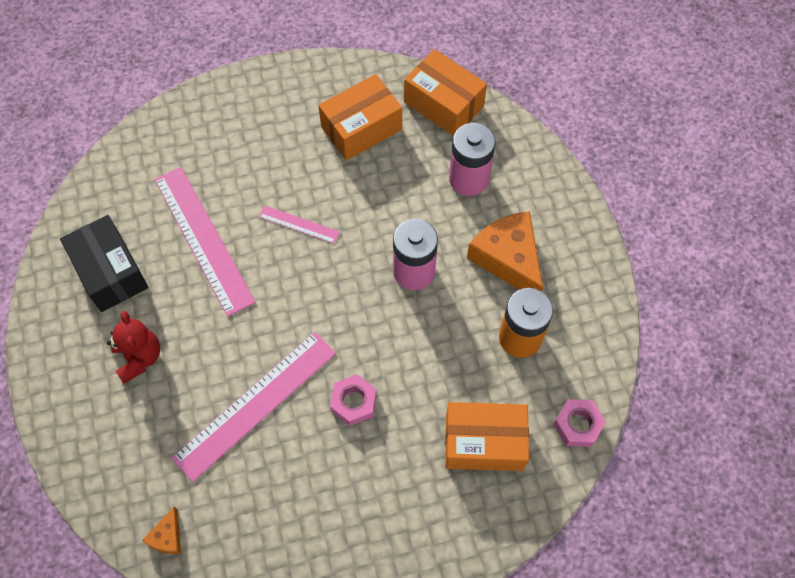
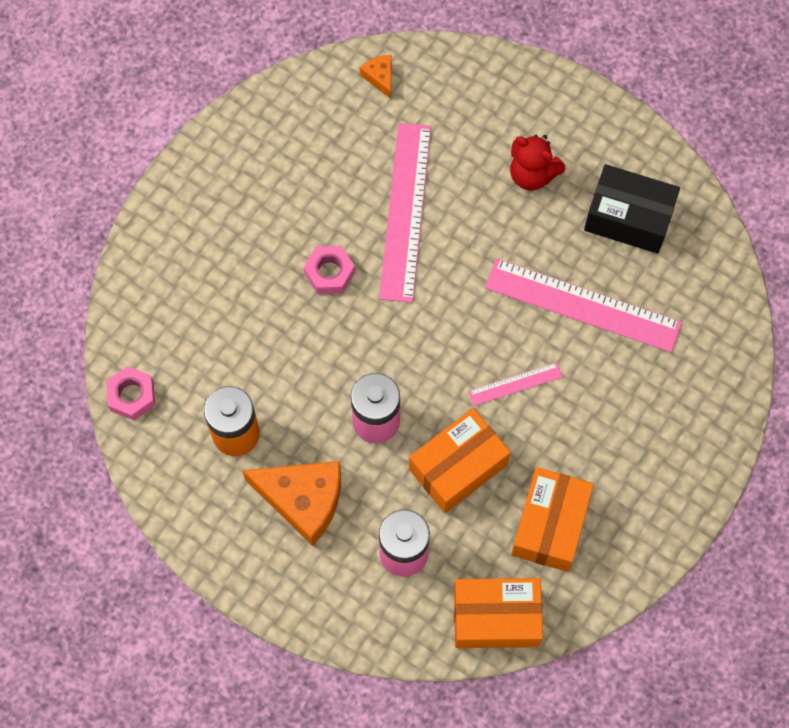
camera: 140 degrees right, 5 degrees up
orange box [445,402,529,471] -> orange box moved to [409,408,511,513]

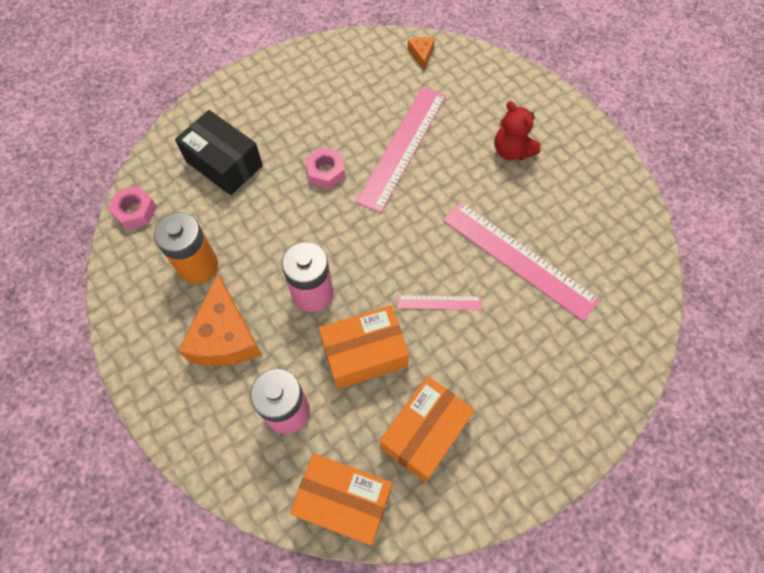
camera: 20 degrees right, 5 degrees down
orange cheese [243,461,341,546] -> orange cheese turned 45 degrees clockwise [178,274,262,366]
black box [584,164,680,254] -> black box moved to [175,110,263,195]

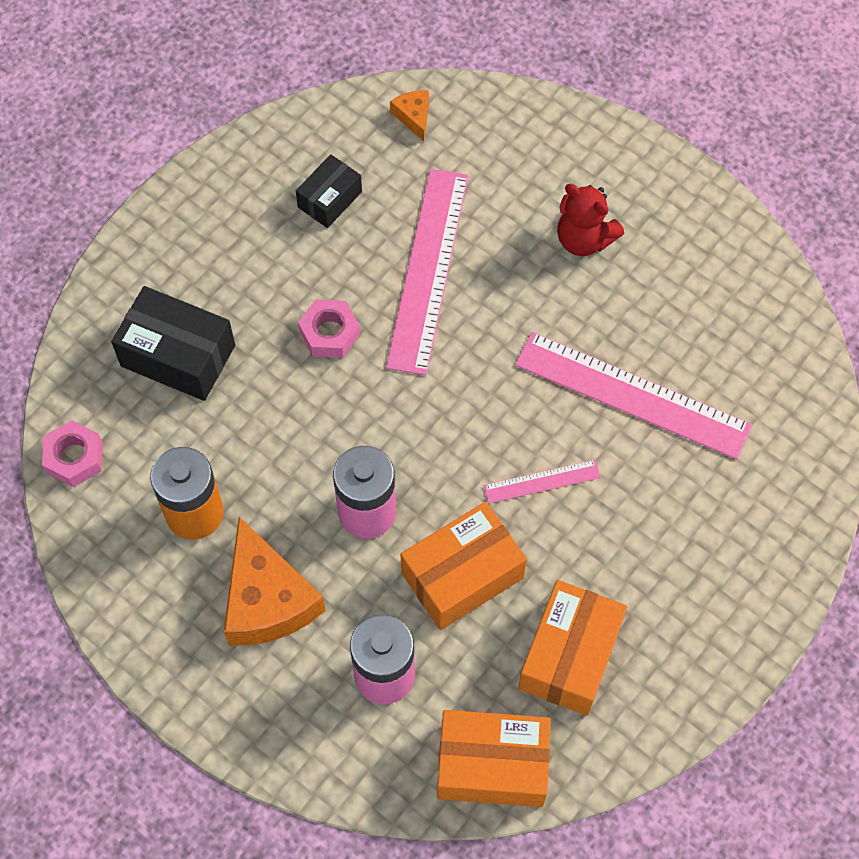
camera: 15 degrees left, 0 degrees up
none -> black box [296,155,362,228]

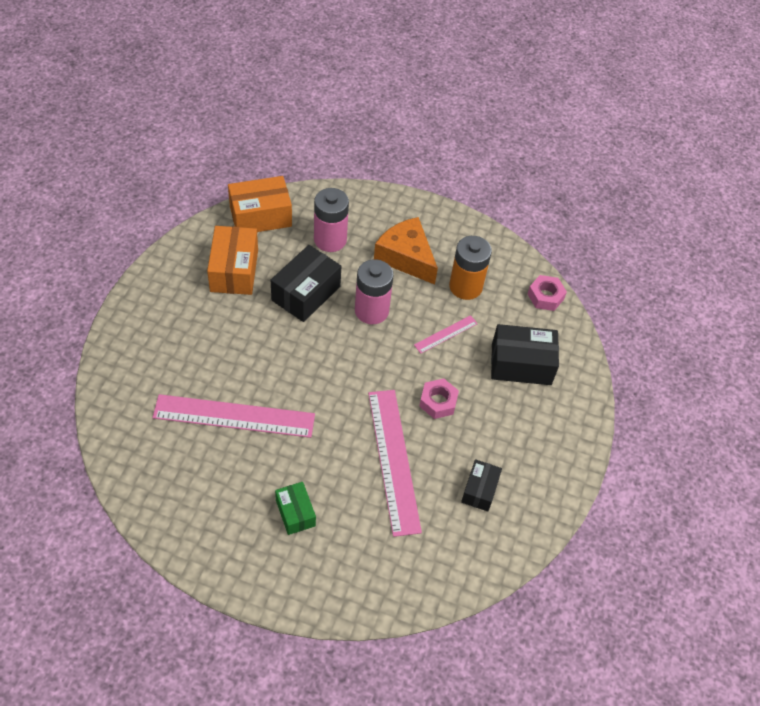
camera: 155 degrees right, 10 degrees down
orange cheese [390,90,429,141] -> none
orange box [400,502,527,630] -> black box [271,245,341,322]
pink ruler [484,460,601,503] -> pink ruler moved to [414,315,478,354]
red teddy bear [557,184,624,256] -> green box [275,482,316,535]

